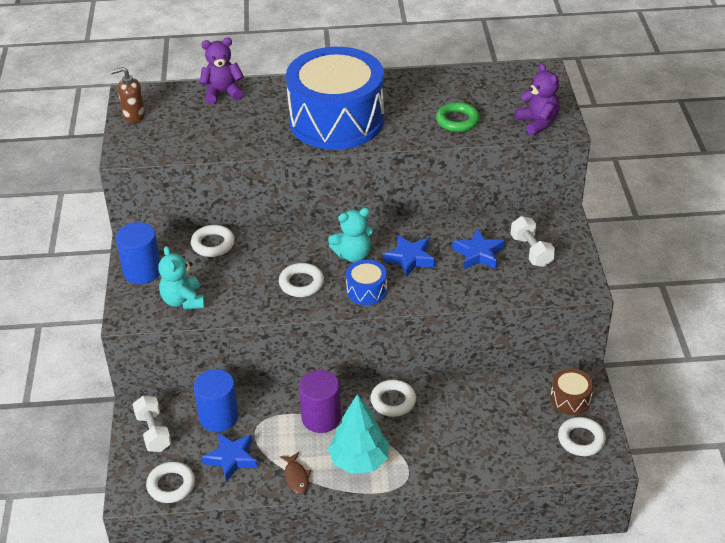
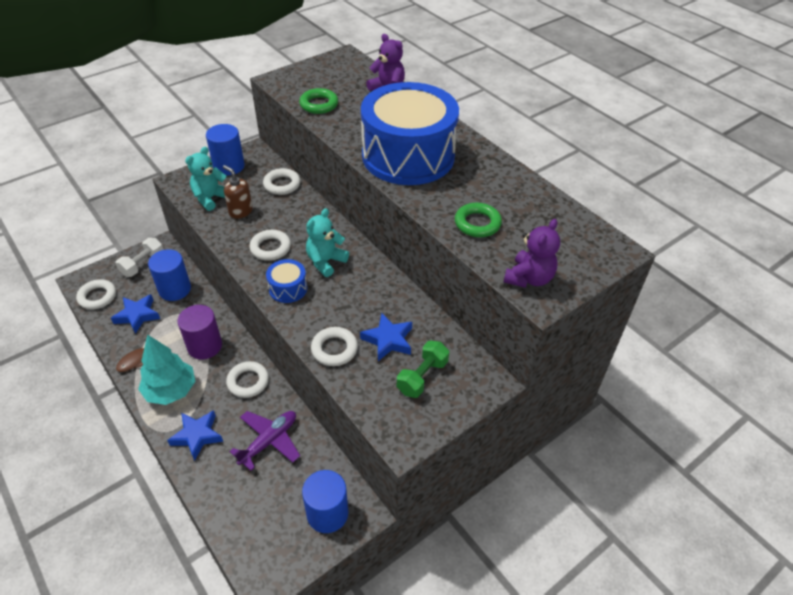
camera: 55 degrees right, 5 degrees up
brown soap dispenser [110,67,145,123] -> brown soap dispenser moved to [223,165,253,219]
turquoise teddy bear [328,208,373,262] -> turquoise teddy bear turned 90 degrees clockwise [306,208,349,277]
blue star [383,235,435,277] -> blue star moved to [167,410,223,461]
white dumbbell [511,216,555,267] -> green dumbbell [397,341,449,398]
brown drum [550,368,594,415] -> blue cylinder [302,470,348,533]
white ring [558,417,606,456] -> white ring moved to [311,327,358,366]
none -> purple plane [229,411,300,471]
none -> green ring [299,88,338,114]

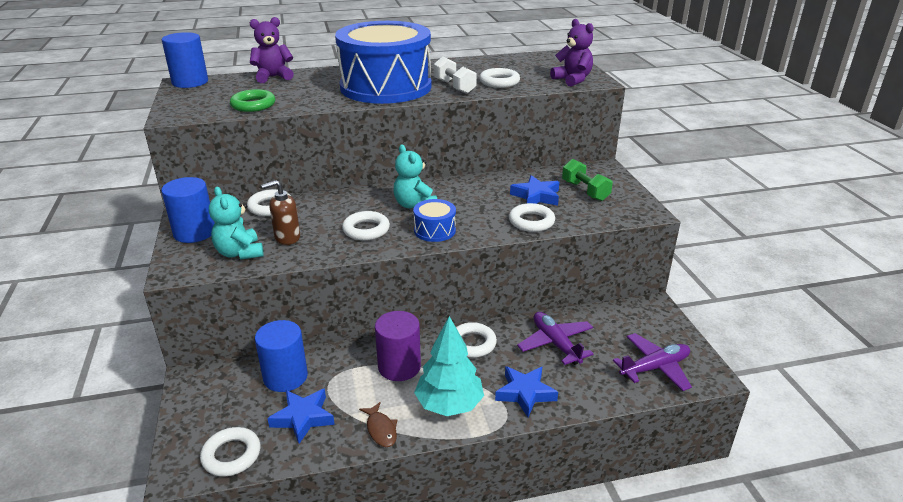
camera: 65 degrees left, 15 degrees down
white dumbbell [116,238,164,277] -> white dumbbell moved to [434,57,477,94]
blue cylinder [302,470,348,533] -> blue cylinder moved to [162,32,208,88]
green ring [455,203,502,237] -> white ring [479,68,520,88]
none -> purple plane [613,333,692,391]

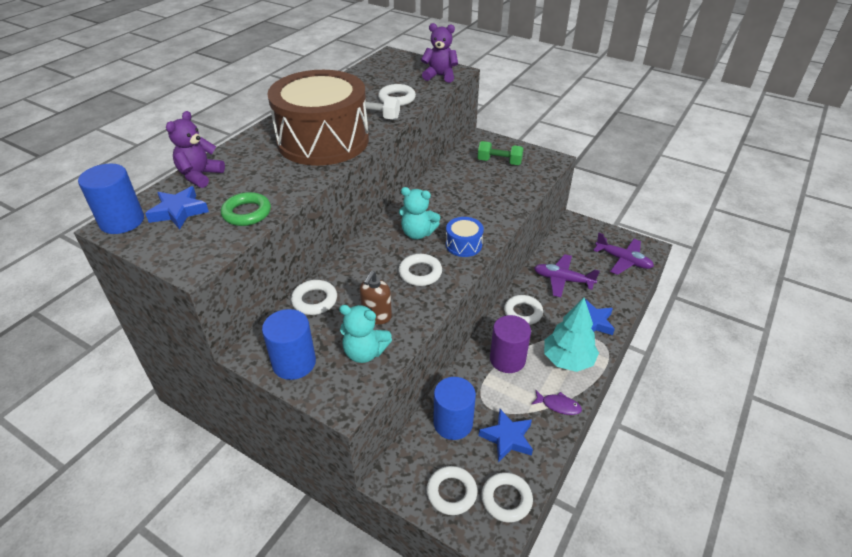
camera: 45 degrees left, 10 degrees up
blue drum [335,21,432,104] -> brown drum [267,70,369,166]
brown fish [359,402,397,447] -> purple fish [531,390,582,415]
white ring [509,203,555,232] -> white ring moved to [426,466,477,515]
blue star [510,175,560,206] -> blue star moved to [145,186,209,229]
purple plane [613,333,692,391] -> purple plane turned 105 degrees clockwise [593,233,654,275]

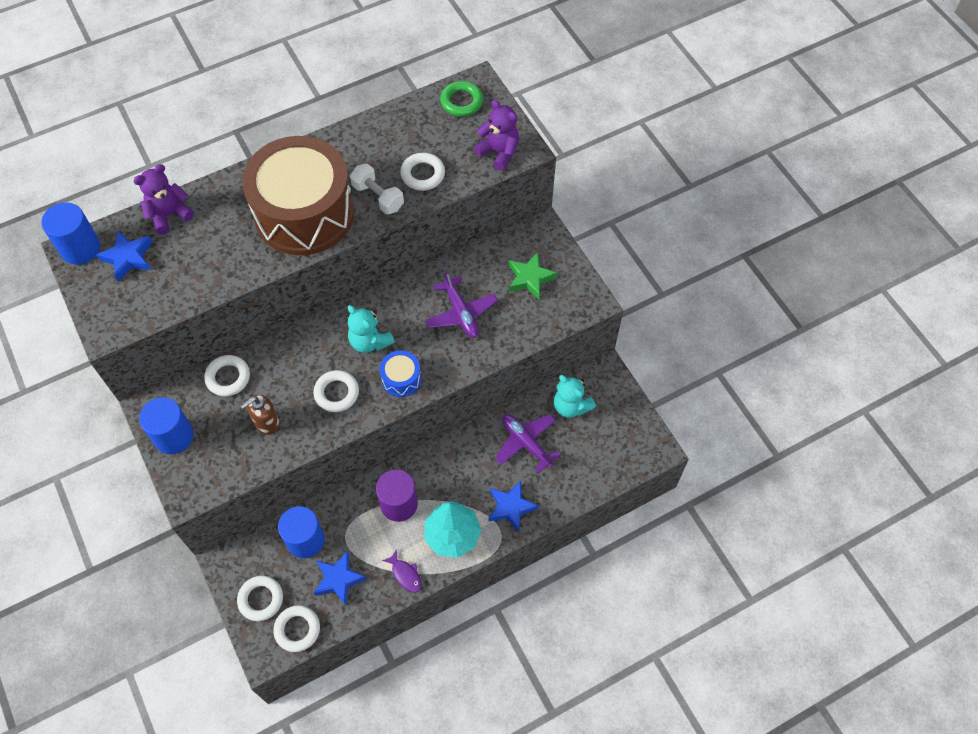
camera: 30 degrees right, 20 degrees up
green ring [221,192,271,226] -> green ring moved to [440,81,483,117]
turquoise teddy bear [339,305,392,363] -> turquoise teddy bear moved to [554,375,596,418]
green dumbbell [478,141,524,165] -> green star [508,252,557,299]
white ring [504,295,543,325] -> none
purple plane [593,233,654,275] -> purple plane moved to [425,270,498,338]

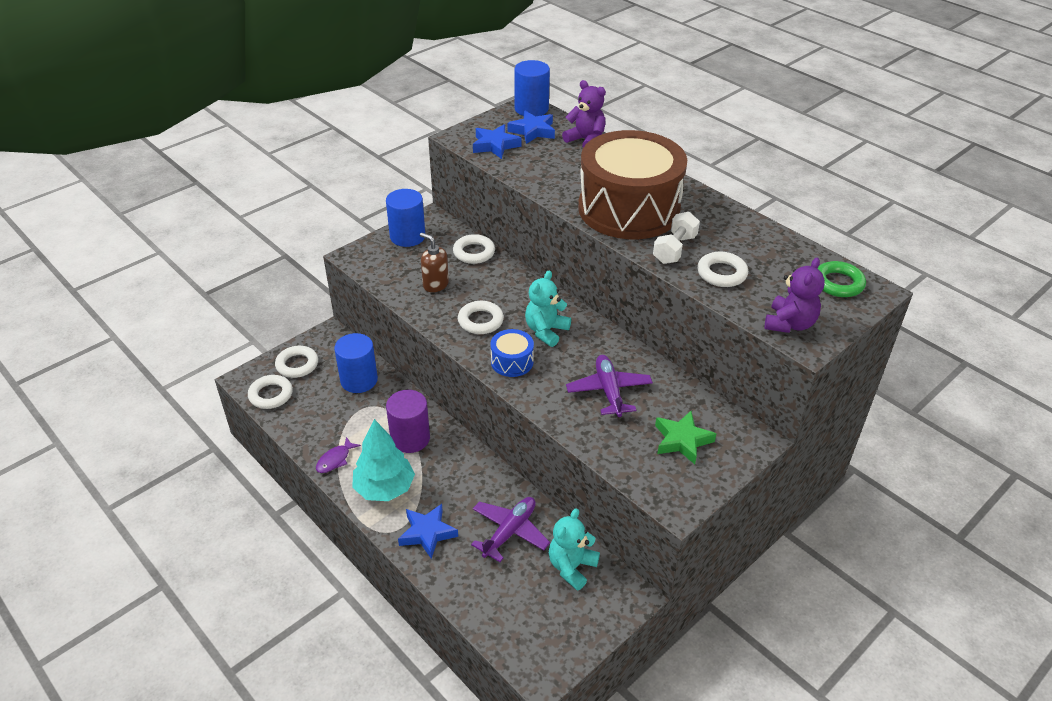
camera: 75 degrees right, 20 degrees down
blue star [314,551,366,605] -> blue star moved to [473,124,521,159]
purple plane [425,270,498,338] -> purple plane turned 120 degrees clockwise [566,355,653,417]

